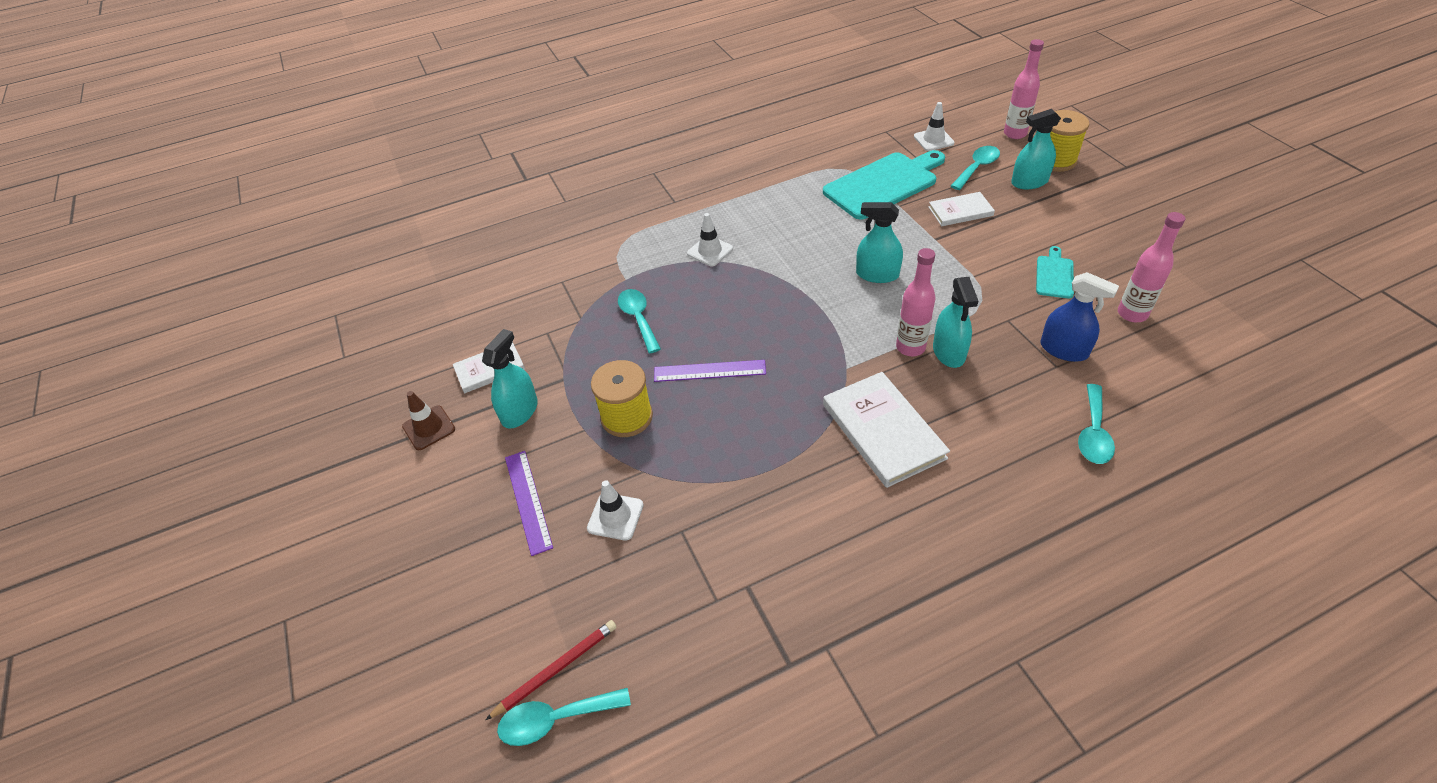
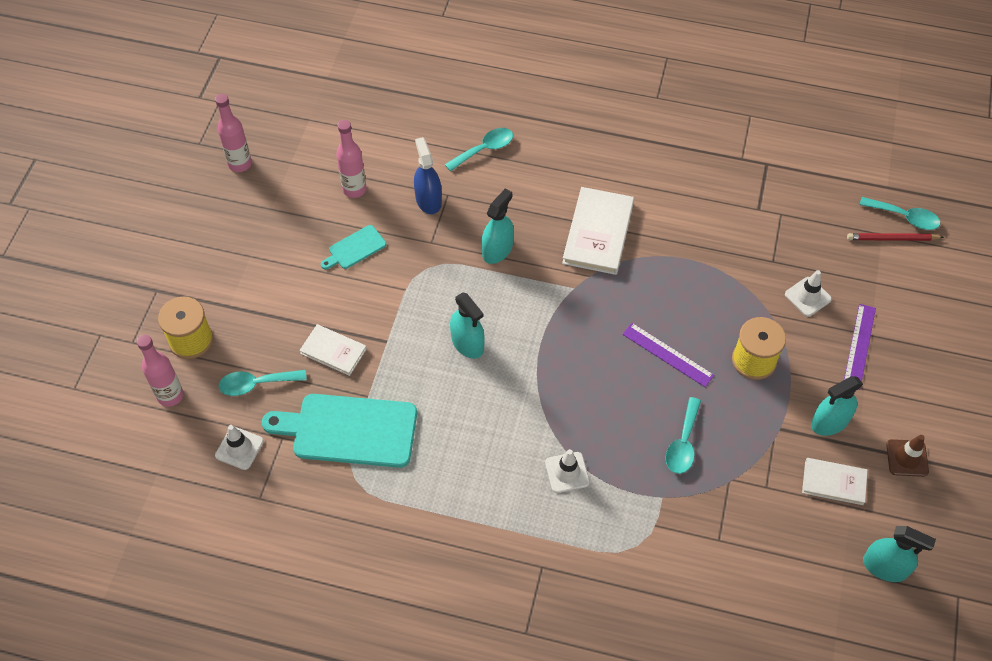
camera: 145 degrees left, 10 degrees up
pink bottle [896,248,936,356] -> pink bottle moved to [215,94,252,172]
turquoise spray bottle [1011,109,1061,189] -> turquoise spray bottle moved to [863,526,936,582]

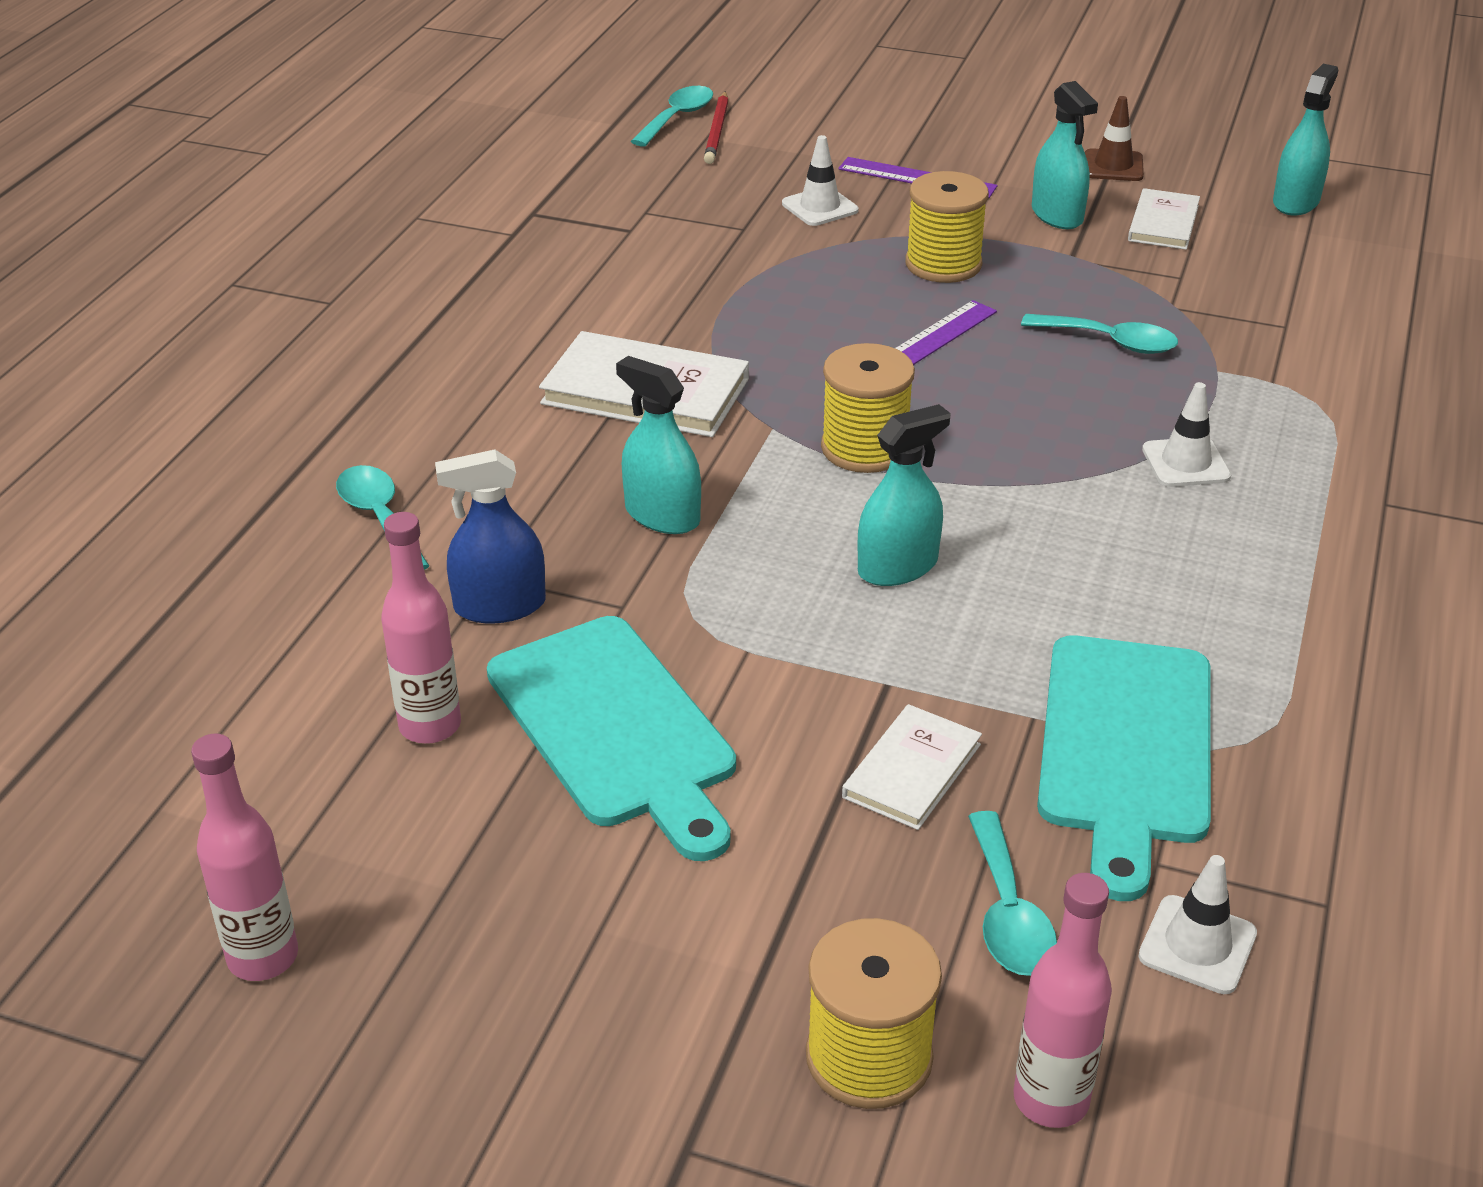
camera: 85 degrees left, 20 degrees down
turquoise cutting board [321,225,386,269] -> turquoise cutting board [487,616,736,861], size x2.06
none -> yellow spool [821,343,915,473]

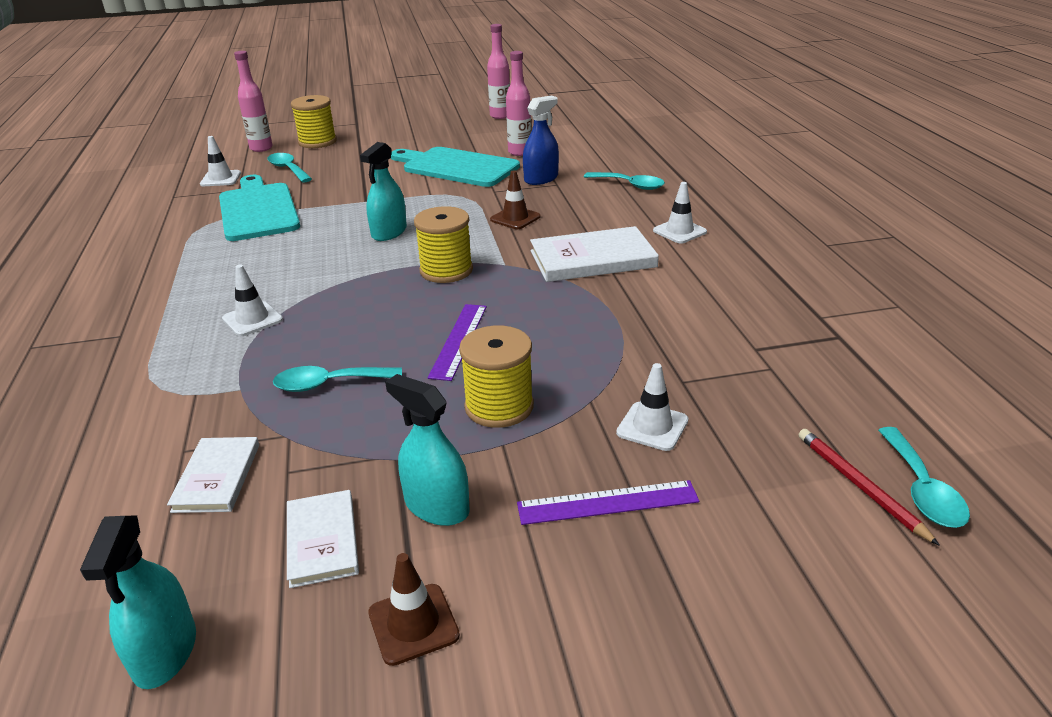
camera: 150 degrees right, 5 degrees down
turquoise spray bottle [616,356,701,534] -> brown traffic cone [490,170,541,229]
white book [842,704,982,830] -> white book moved to [167,437,259,513]
none -> white traffic cone [653,182,707,244]

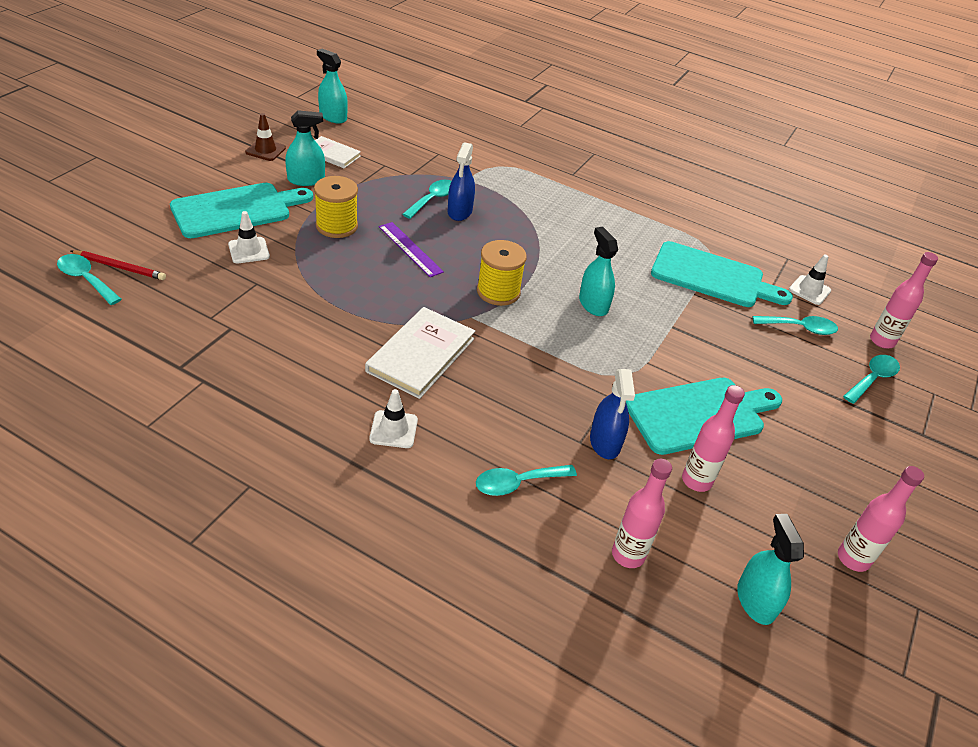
camera: 125 degrees right, 10 degrees up
white book [167,437,259,513] -> none
white traffic cone [222,265,283,336] -> none
yellow spool [291,95,337,148] -> turquoise spoon [843,355,900,404]
brown traffic cone [490,170,541,229] -> none
purple ruler [517,480,699,525] -> turquoise cutting board [170,183,313,238]
none -> blue spray bottle [448,142,475,221]
none -> pink bottle [612,459,672,568]
none -> turquoise spray bottle [737,514,804,625]

